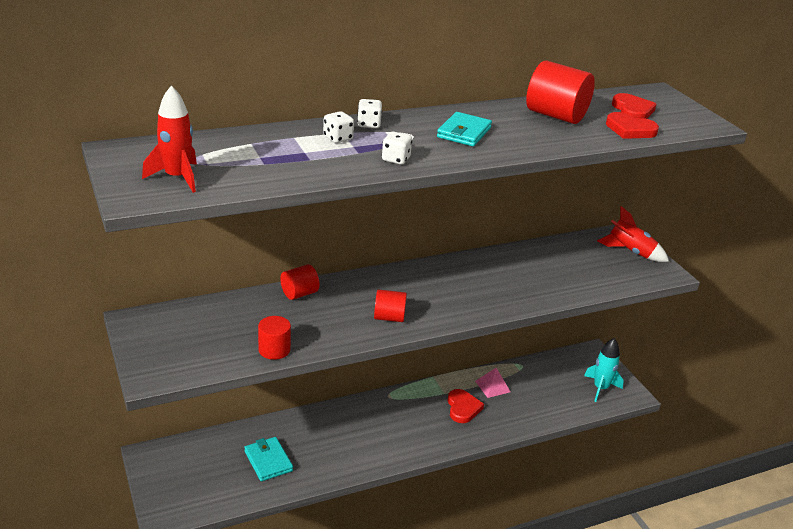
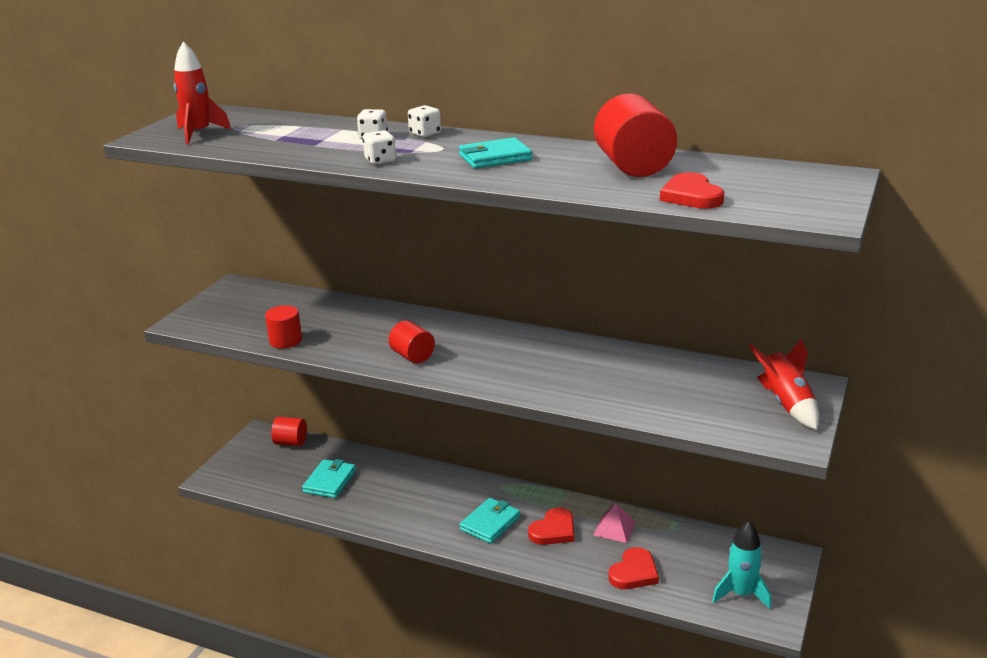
camera: 50 degrees right, 5 degrees down
red cylinder [280,264,320,300] -> red cylinder moved to [271,417,307,446]
red heart [612,93,656,119] -> red heart moved to [609,547,659,589]
none -> turquoise wallet [459,498,520,544]

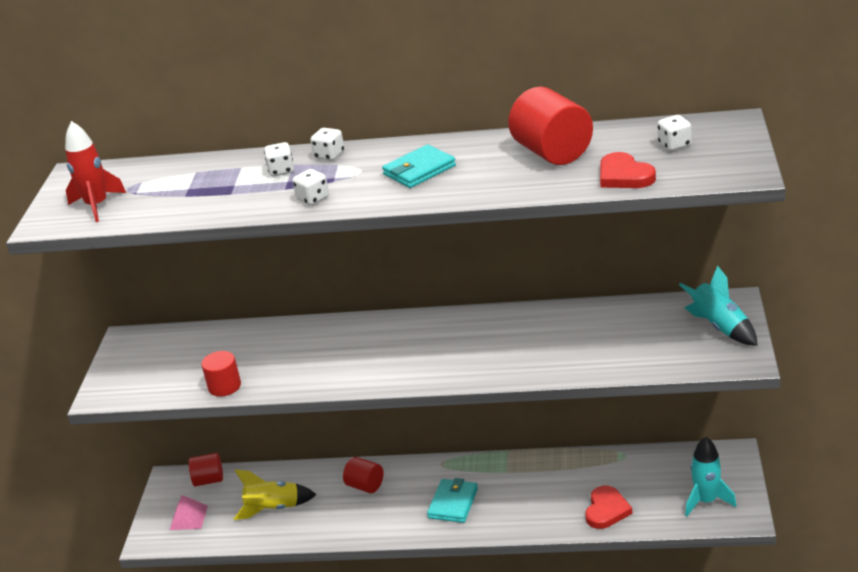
camera: 15 degrees left, 5 degrees up
turquoise wallet [302,459,356,498] -> yellow rocket [234,469,317,520]
red cylinder [389,321,435,363] -> red cylinder moved to [343,457,384,493]
red heart [528,507,574,545] -> none
pink pyramid [594,503,636,543] -> pink pyramid moved to [170,495,208,530]
red rocket [749,339,819,430] -> turquoise rocket [679,265,758,346]
none -> white dice [657,115,692,151]

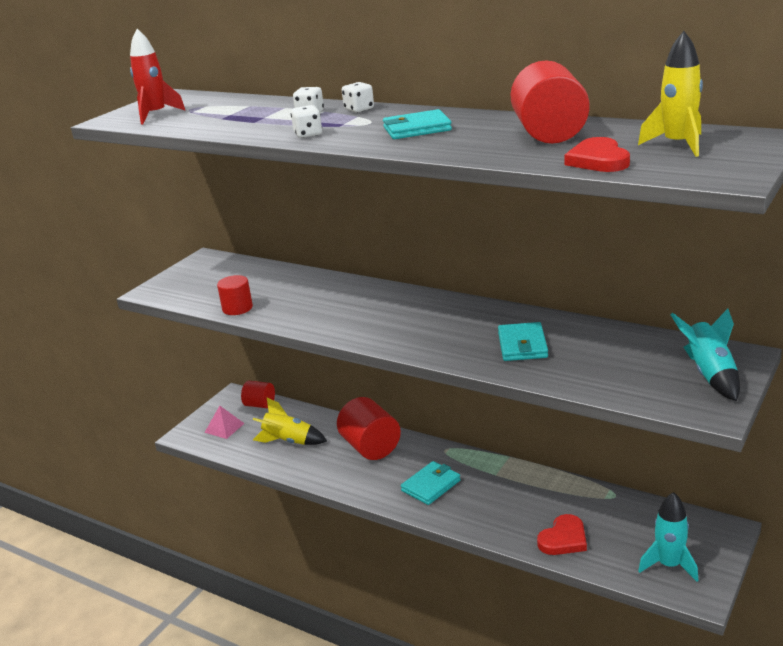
camera: 25 degrees right, 5 degrees down
red cylinder [343,457,384,493] -> red cylinder [337,397,401,460], size x1.70
white dice [657,115,692,151] -> yellow rocket [638,31,703,157]
none -> turquoise wallet [498,322,548,361]

